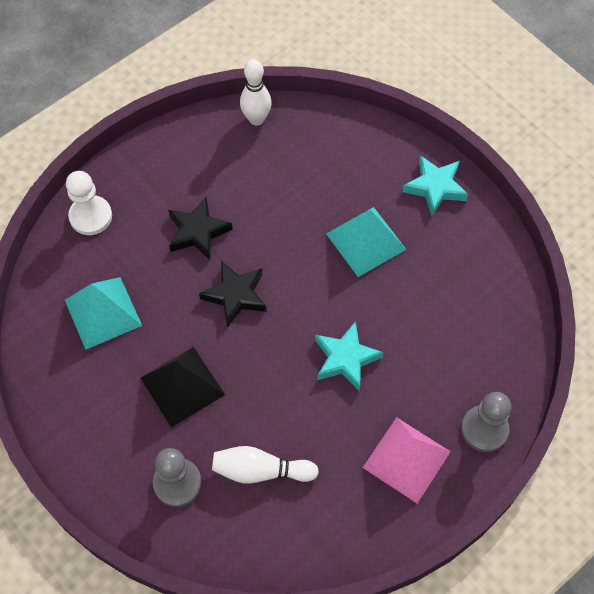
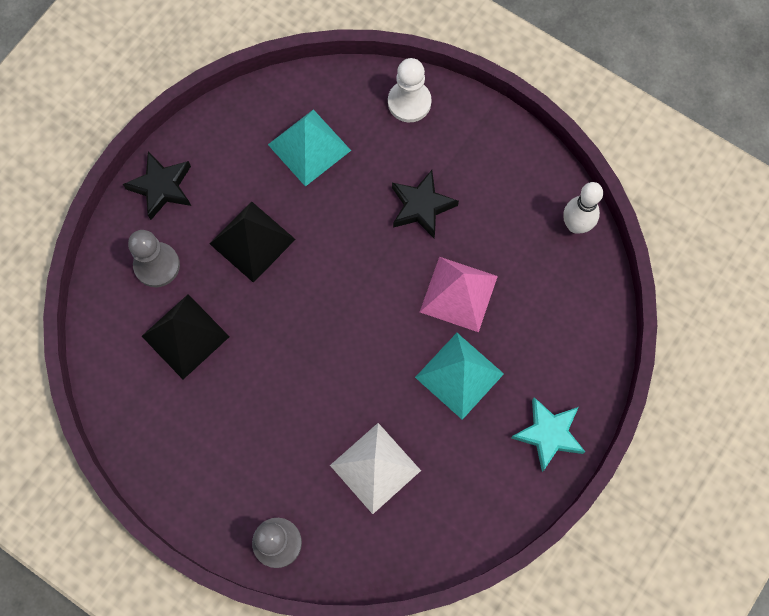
camera: 75 degrees right, 10 degrees up
black star [199,261,266,328] -> black star moved to [123,151,191,220]
white bowling pin [212,446,319,484] -> black pyramid [142,294,230,379]
turquoise star [315,321,383,391] -> none
pink pyramid [363,417,451,504] -> pink pyramid moved to [420,257,498,332]
none -> white pyramid [330,423,421,514]

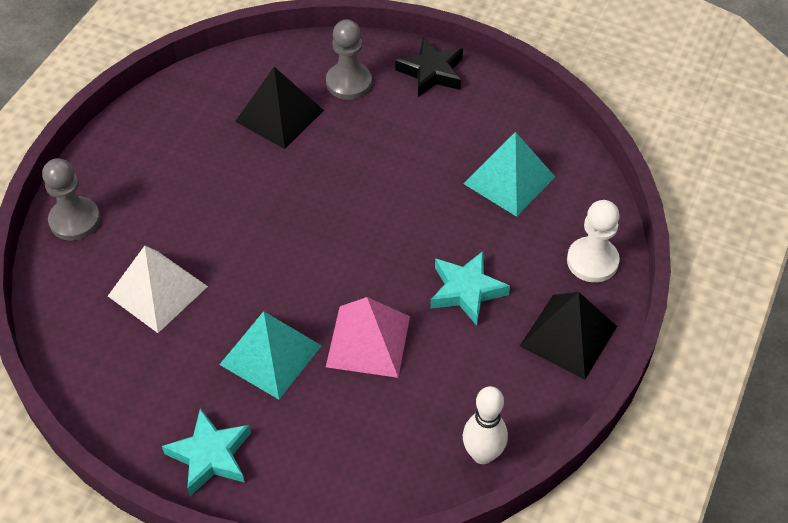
camera: 80 degrees right, 20 degrees down
black pyramid [210,201,296,283] -> black pyramid moved to [520,292,617,380]
black star [392,170,459,238] -> turquoise star [430,251,510,326]

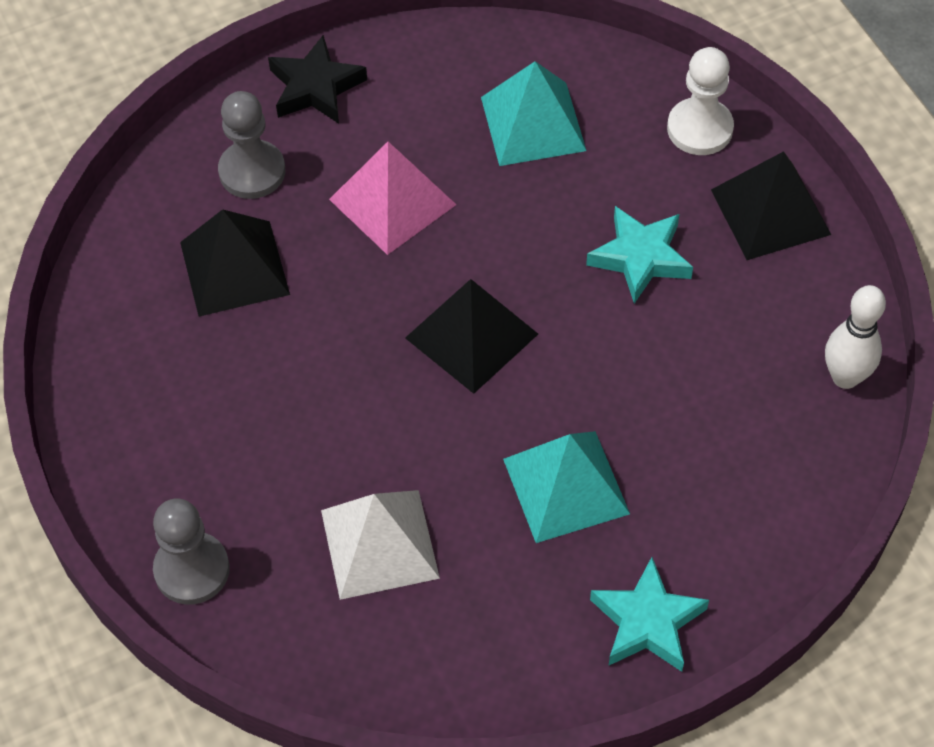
camera: 50 degrees left, 5 degrees up
pink pyramid [326,297,410,378] -> pink pyramid moved to [329,142,456,255]
none -> black pyramid [405,279,538,394]

